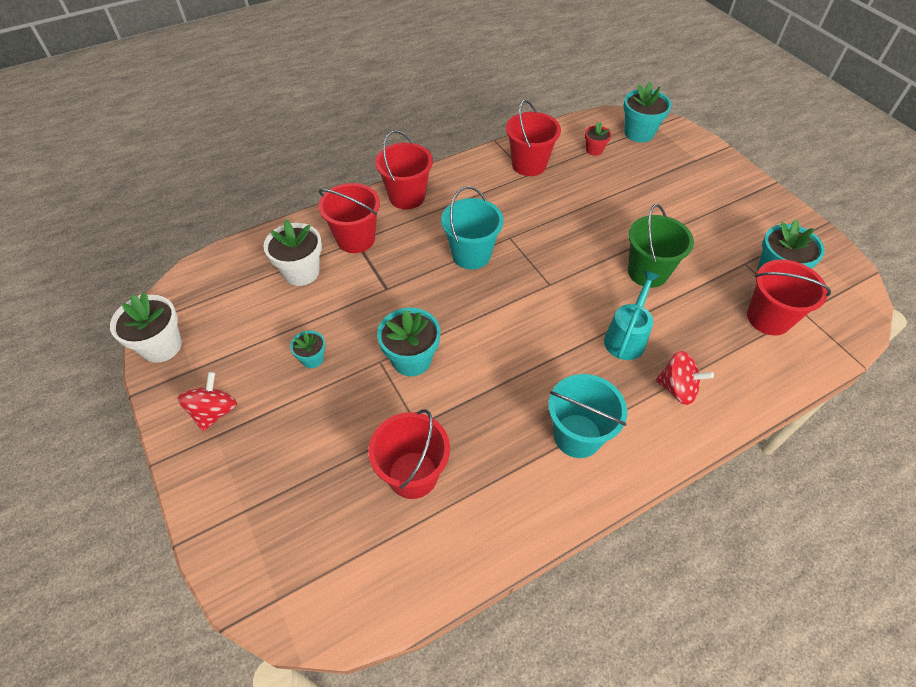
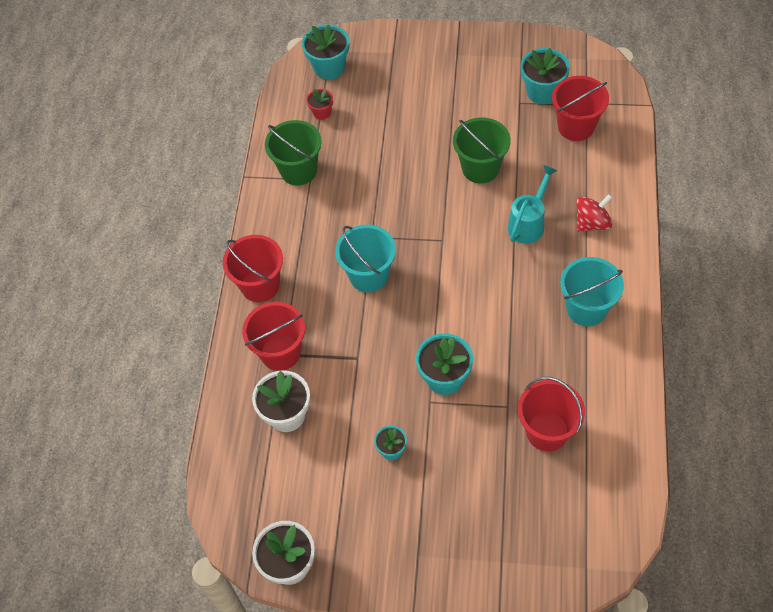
camera: 50 degrees left, 5 degrees up
red spinning top [177,372,237,431] -> none
red bucket [506,99,561,176] -> green bucket [265,120,322,186]
turquoise watering can [604,270,659,360] -> turquoise watering can turned 60 degrees clockwise [508,165,557,244]

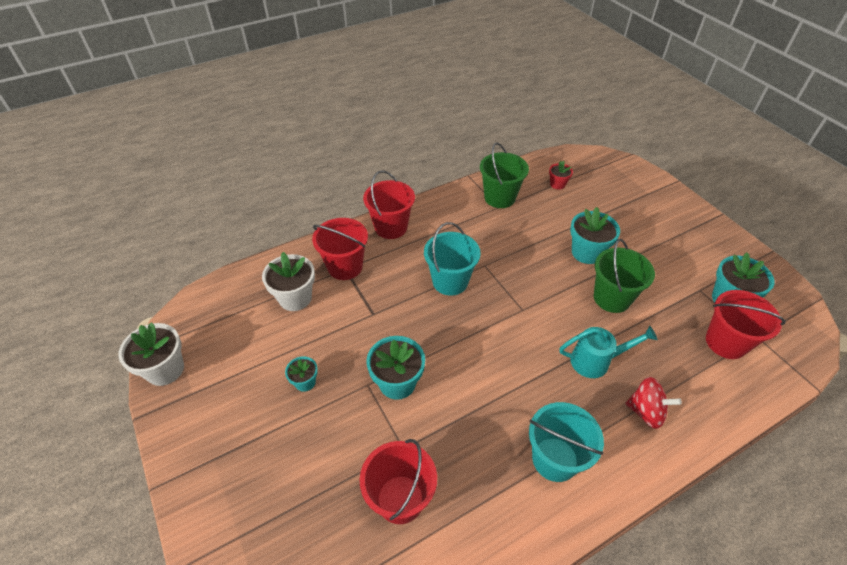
camera: 50 degrees right, 10 degrees down
turquoise flower pot [302,25,349,80] -> turquoise flower pot moved to [570,207,620,264]

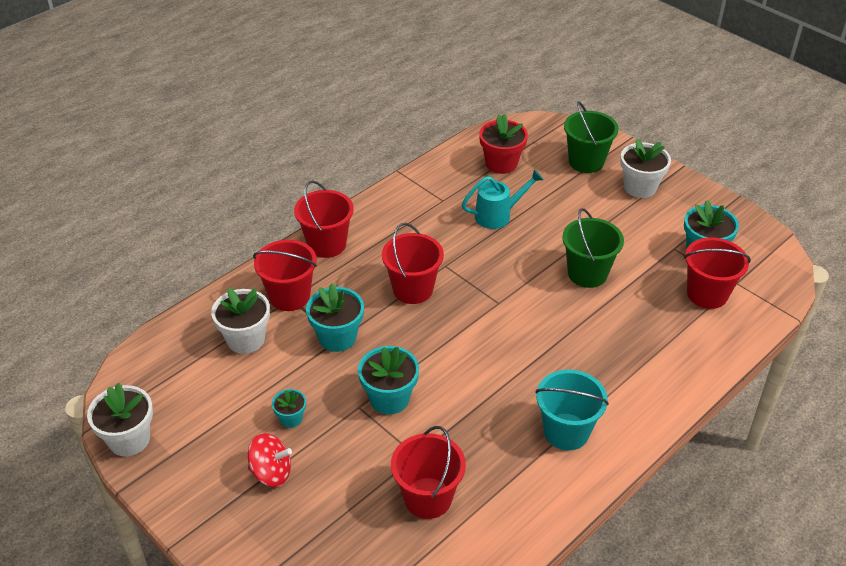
camera: 15 degrees left, 5 degrees down
turquoise bucket [424,222,481,296] -> red bucket [382,223,444,304]
green bucket [480,142,529,208] -> green bucket moved to [564,101,619,173]
red flower pot [549,161,573,190] -> red flower pot [479,114,528,174], size x1.79
turquoise watering can [559,326,658,378] -> turquoise watering can moved to [462,169,544,229]
turquoise flower pot [570,207,620,264] -> turquoise flower pot moved to [306,283,364,352]
red spinning top [625,377,682,429] -> red spinning top moved to [248,433,292,487]
none -> white flower pot [620,139,671,198]

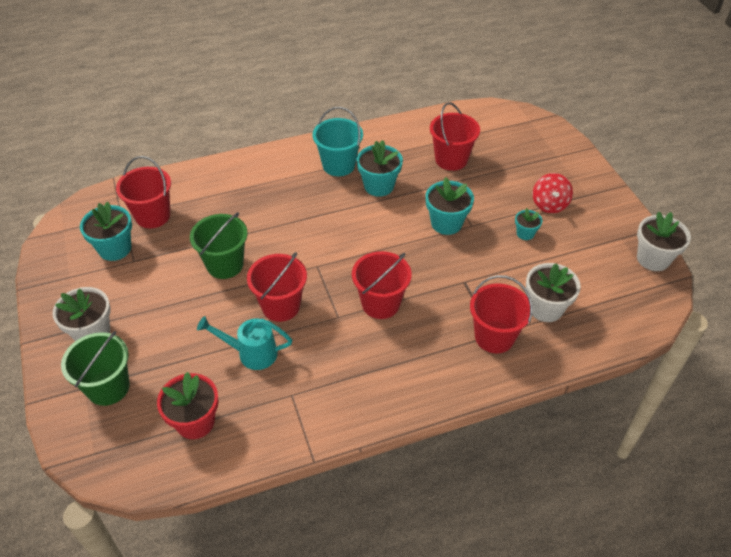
camera: 155 degrees left, 5 degrees up
red spinning top [248,433,292,487] -> red spinning top turned 120 degrees counterclockwise [533,173,573,213]
red bucket [294,181,354,258] -> red bucket moved to [247,252,307,322]
turquoise flower pot [306,283,364,352] -> turquoise flower pot moved to [356,140,403,197]

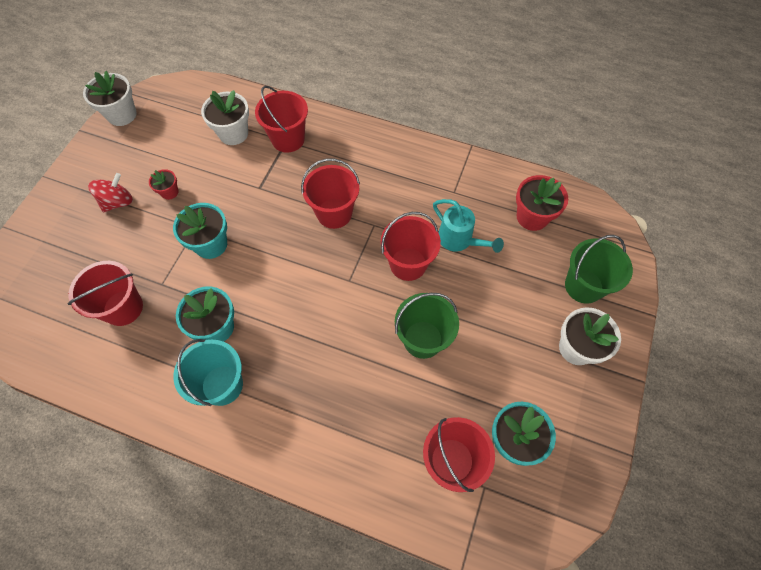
camera: 140 degrees left, 15 degrees up
turquoise flower pot [515,208,542,240] -> red flower pot [149,169,179,200]

